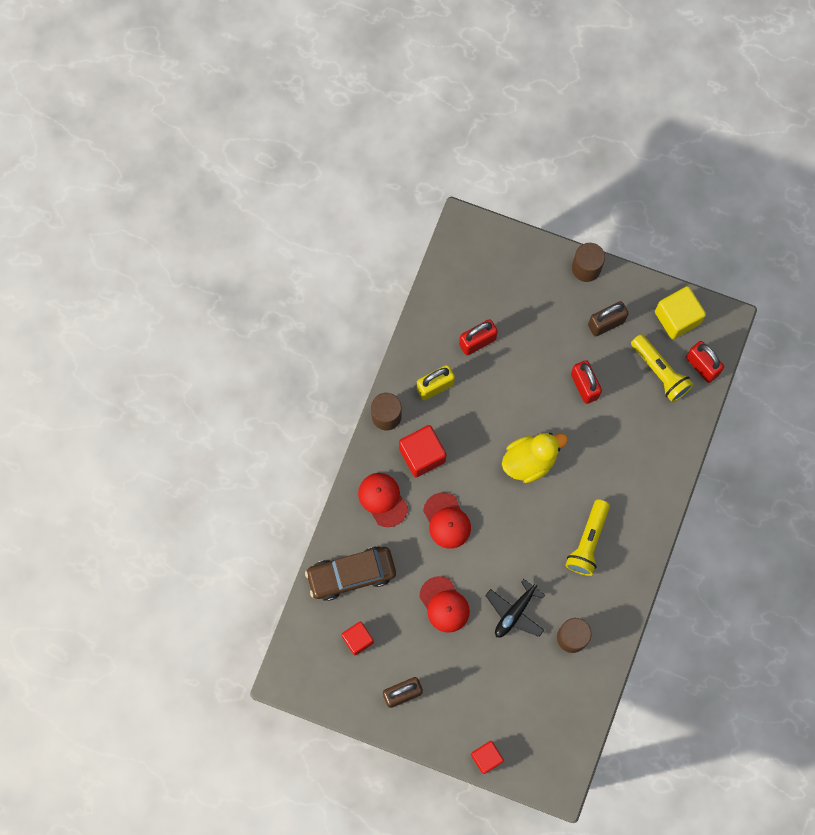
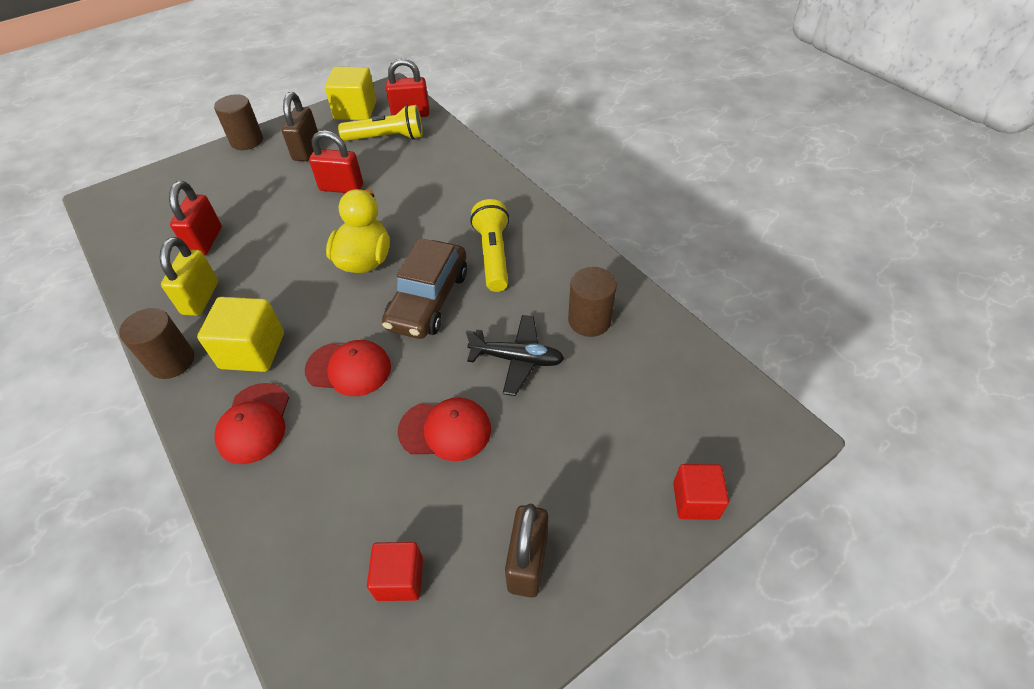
camera: 55 degrees left, 25 degrees down
brown car [305,546,396,601] -> brown car moved to [382,238,467,339]
red cap [358,473,408,527] -> red cap turned 90 degrees counterclockwise [214,383,289,464]
red cube [399,425,446,477] -> yellow cube [197,297,284,372]
black plane [485,579,545,638] -> black plane turned 60 degrees counterclockwise [466,315,564,396]
yellow flashlight [565,499,610,576] -> yellow flashlight turned 150 degrees counterclockwise [470,199,509,292]

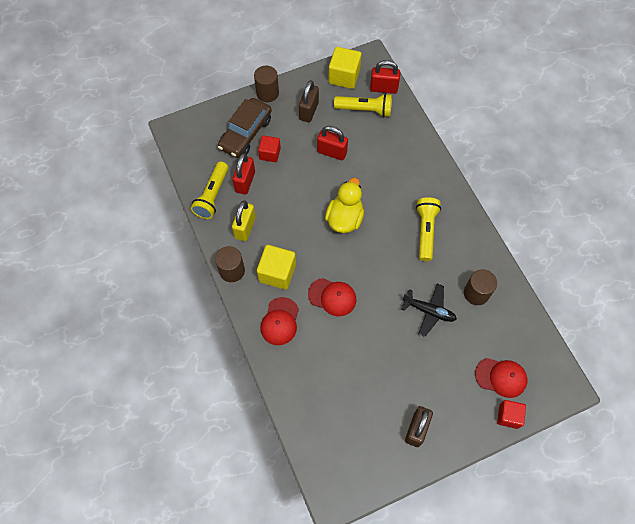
camera: 10 degrees right, 15 degrees up
red cube [367,542,423,601] -> red cube moved to [258,135,281,162]
brown car [382,238,467,339] -> brown car moved to [218,98,272,158]
red cap [398,397,491,461] -> red cap moved to [475,358,527,398]
none -> yellow flashlight [191,162,228,219]

